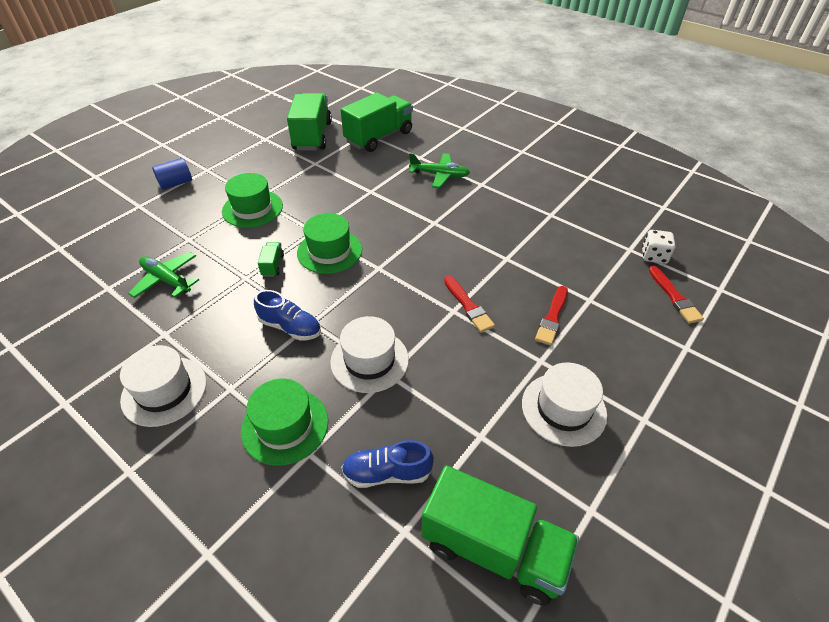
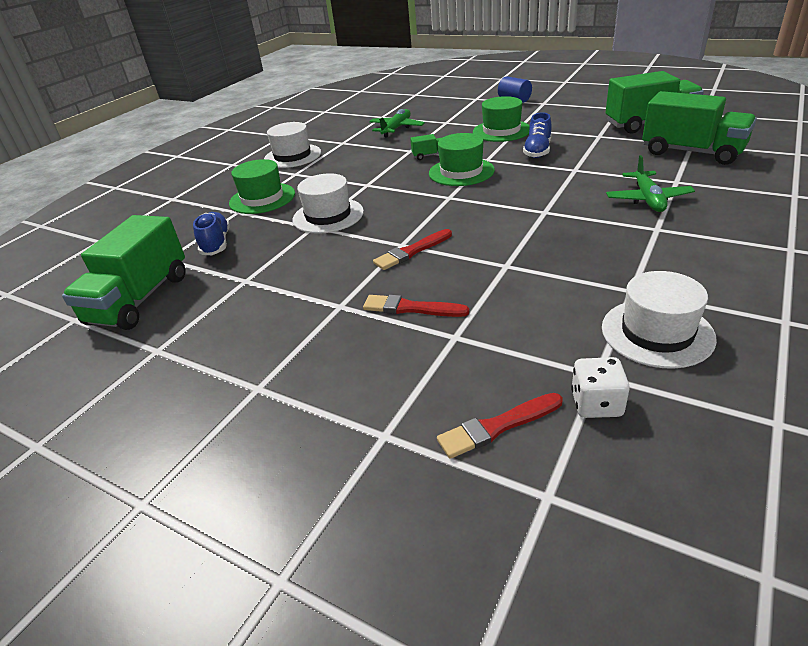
camera: 85 degrees right, 10 degrees down
blue shoe [254,290,321,340] -> blue shoe moved to [523,112,552,158]
white hat [522,362,607,447] -> white hat moved to [602,271,717,369]

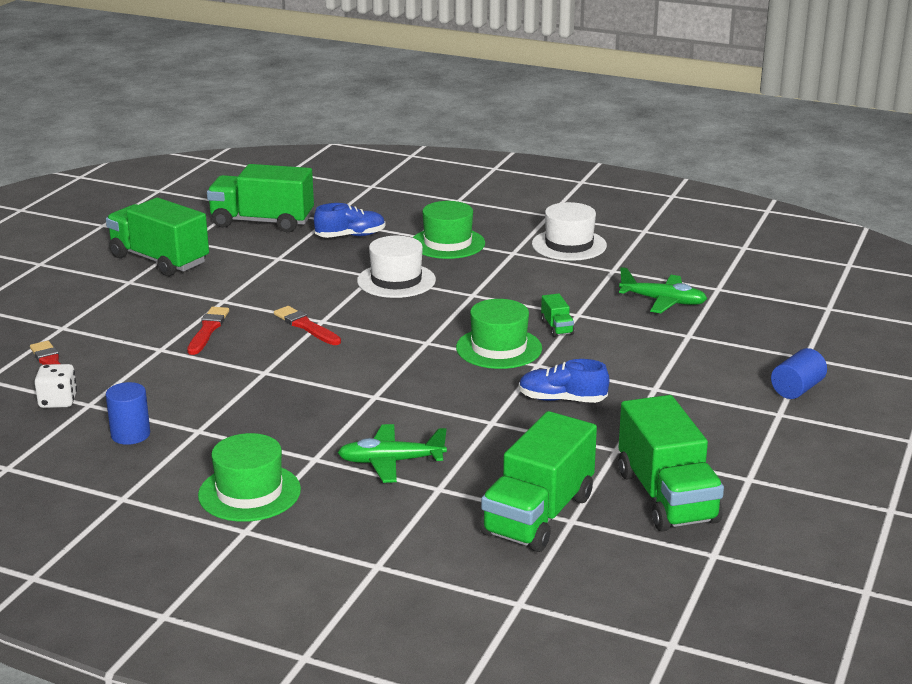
camera: 80 degrees right, 10 degrees down
green hat [473,96,530,142] -> green hat moved to [198,433,301,522]
white hat [602,271,717,369] -> blue cylinder [106,382,150,445]
none -> green truck [106,198,209,276]

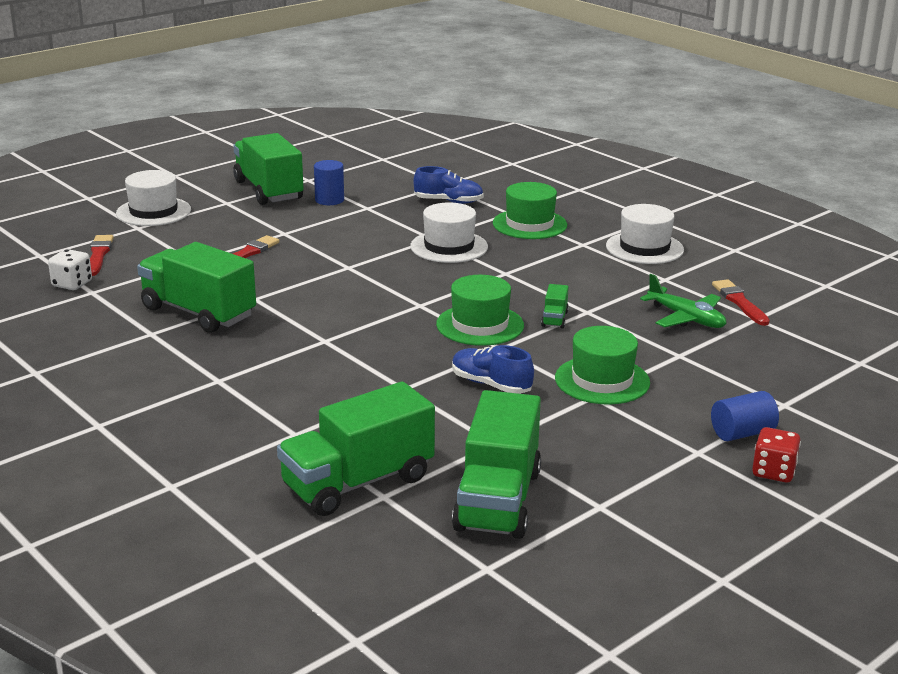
camera: 25 degrees right, 0 degrees up
blue cylinder [106,382,150,445] -> blue cylinder moved to [314,160,344,205]
green hat [198,433,301,522] -> green hat moved to [555,326,650,405]
green truck [207,164,314,232] -> green truck moved to [137,242,256,333]
red brush [274,306,341,345] -> red brush moved to [712,279,770,326]
green plane [338,424,447,483] -> none
none -> white hat [116,170,191,226]
none -> red dice [752,427,801,483]

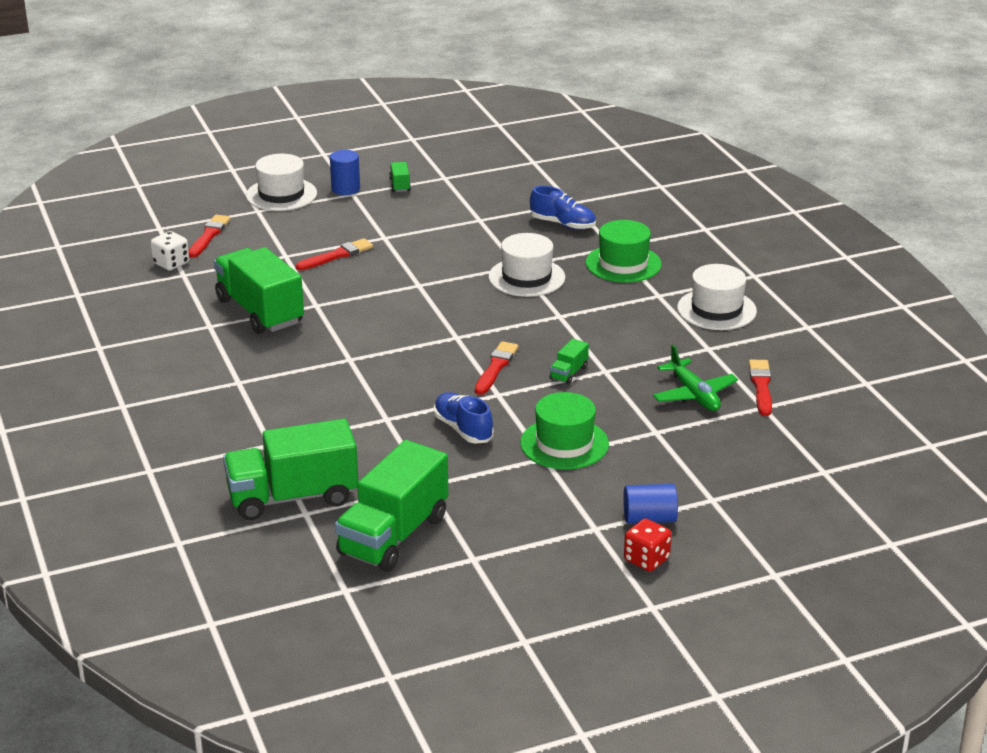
camera: 20 degrees right, 5 degrees up
green truck [233,133,303,205] -> green truck [389,162,411,192], size x0.42
blue cylinder [314,160,344,205] -> blue cylinder moved to [330,150,360,195]
green hat [436,275,524,346] -> red brush [475,341,518,395]

